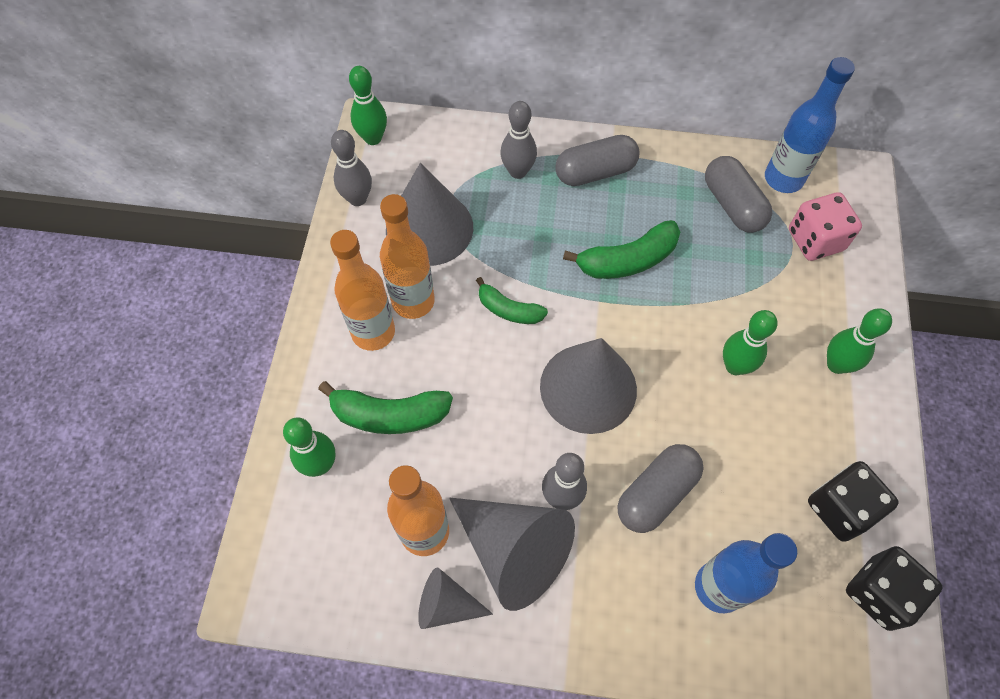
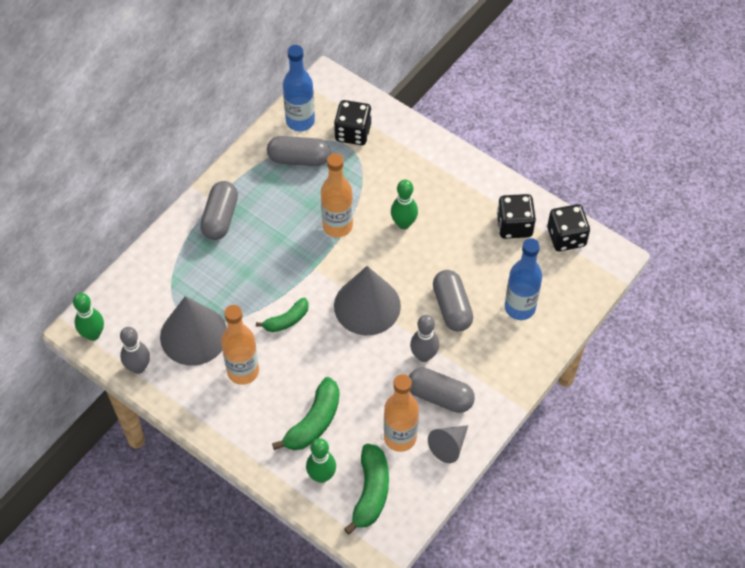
camera: 60 degrees left, 5 degrees down
orange bottle [330,230,395,351] -> orange bottle moved to [321,153,353,238]
grey cone [449,498,575,611] -> grey capsule [409,368,475,413]
grey bowling pin [500,101,537,179] -> none
green banana [563,220,680,279] -> green banana moved to [344,443,389,535]
pink dice [789,192,862,261] -> black dice [334,100,371,145]
green bowling pin [827,308,892,374] -> none

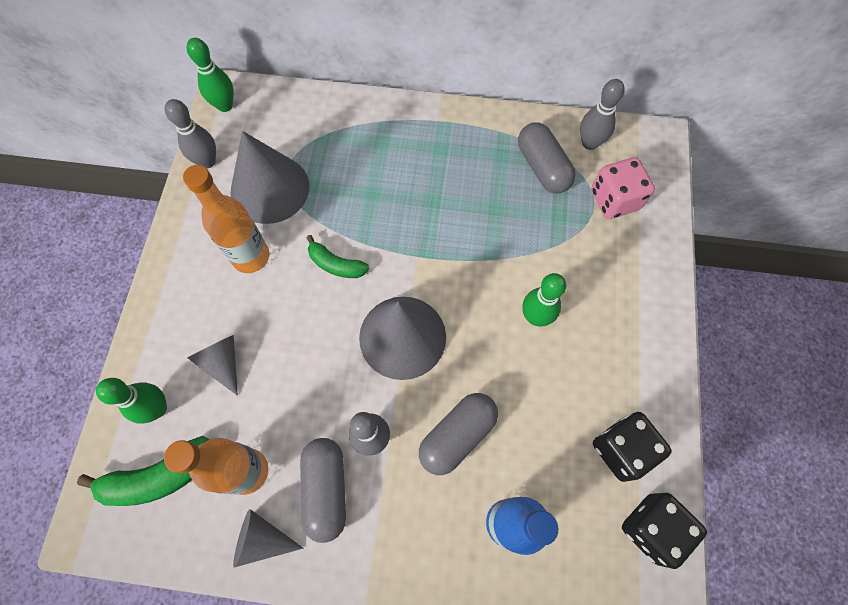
camera: 60 degrees right, 10 degrees up
grey capsule [200,181,238,240] -> none
green banana [272,377,339,450] -> grey cone [187,335,238,396]
blue bottle [283,45,315,131] -> grey bowling pin [580,79,625,150]
orange bottle [321,153,353,238] -> none
black dice [334,100,371,145] -> pink dice [591,157,655,219]

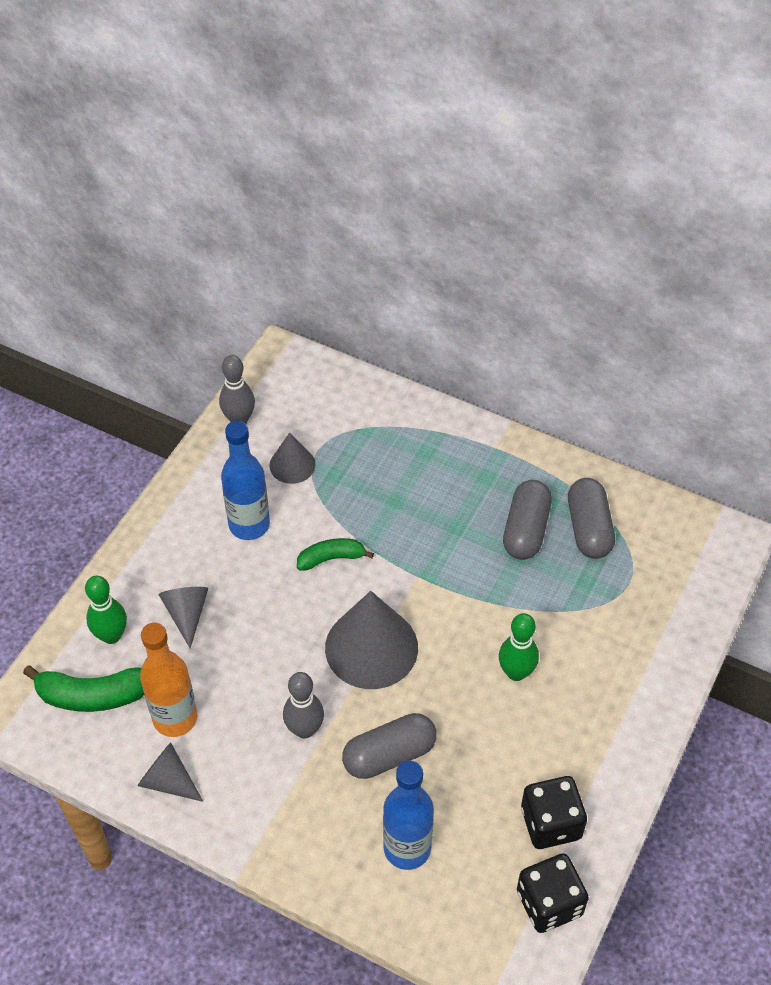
camera: 20 degrees right, 15 degrees down
orange bottle [183,165,270,273] -> blue bottle [221,421,270,540]
green bowling pin [187,38,234,112] -> none
grey cone [230,131,309,224] -> grey cone [269,432,316,484], size x0.54
grey capsule [300,438,346,543] -> grey capsule moved to [503,480,552,560]
green banana [306,235,369,278] -> green banana turned 120 degrees clockwise [297,538,374,571]
grey bowling pin [580,79,625,150] -> none
pink dice [591,157,655,219] -> none

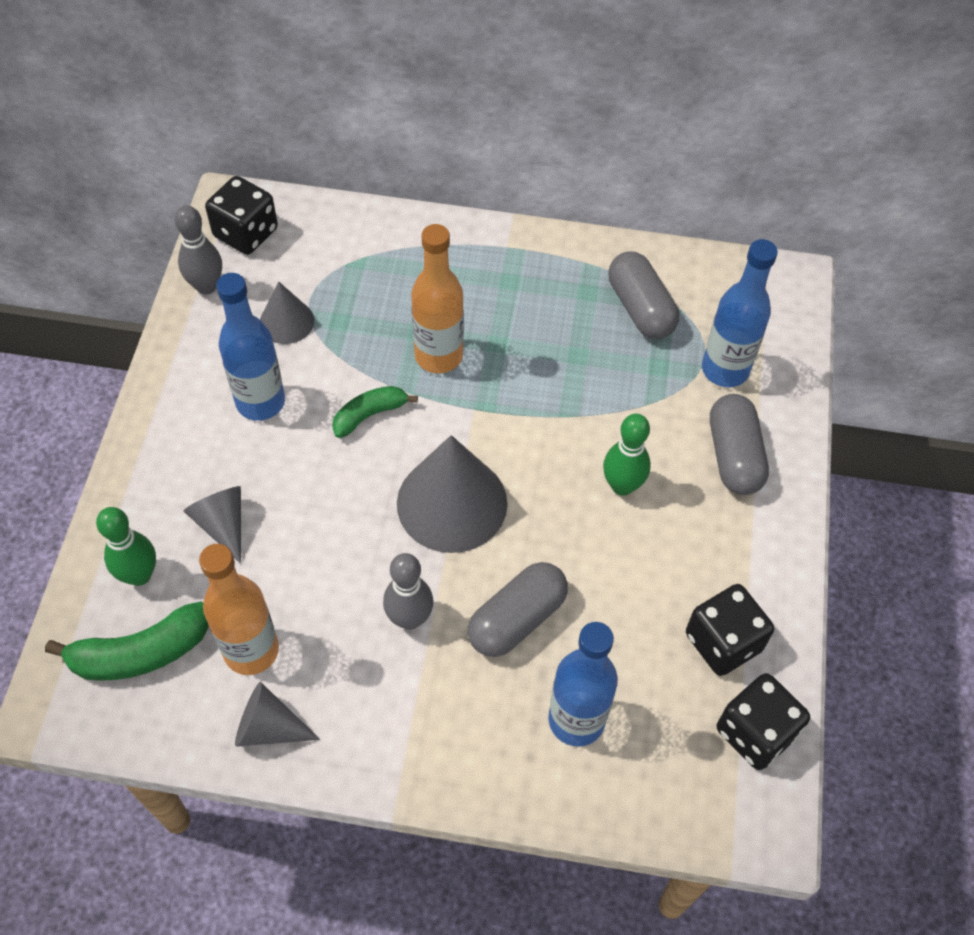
camera: 20 degrees left, 5 degrees up
grey capsule [503,480,552,560] -> grey capsule moved to [710,394,769,495]
none -> black dice [205,176,278,255]
none -> orange bottle [411,224,464,373]
none -> blue bottle [702,239,778,387]

